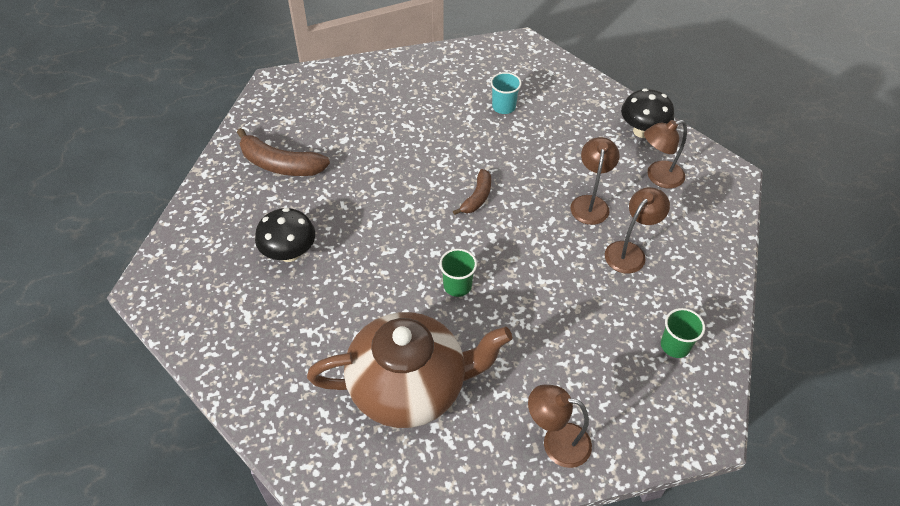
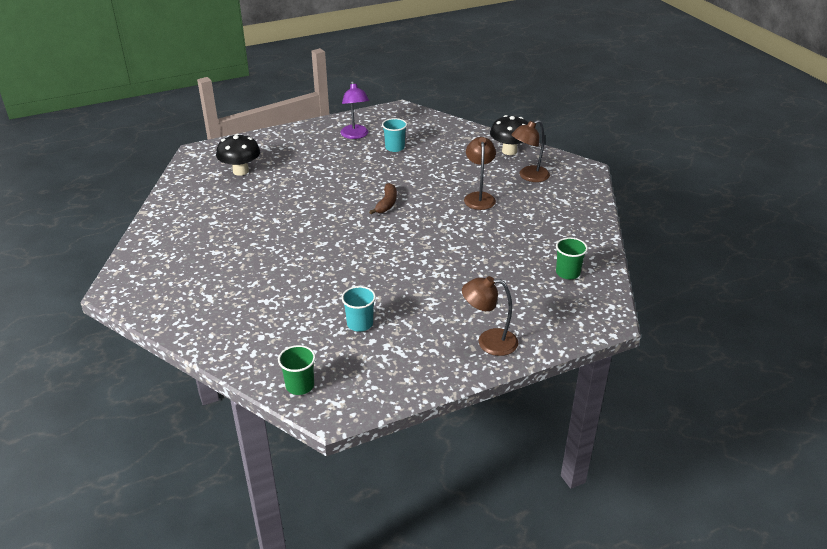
camera: 10 degrees left, 15 degrees down
brown banana [237,128,330,176] -> none
black mushroom [255,208,315,262] -> black mushroom moved to [216,134,260,176]
brown teapot [307,312,512,428] -> turquoise cup [341,286,376,332]
green cup [439,249,477,297] -> green cup moved to [278,345,316,395]
brown lamp [605,187,670,274] -> none
none -> purple lamp [341,81,369,139]

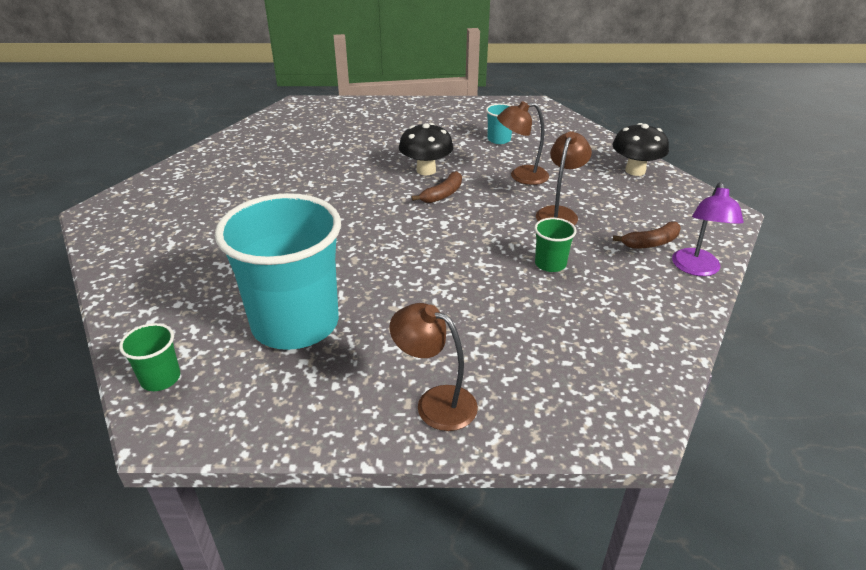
camera: 25 degrees right, 0 degrees up
black mushroom [216,134,260,176] -> black mushroom moved to [399,123,454,175]
purple lamp [341,81,369,139] -> purple lamp moved to [672,182,744,276]
turquoise cup [341,286,376,332] -> turquoise cup [215,193,341,350], size x2.46
brown lamp [512,120,550,182] -> brown lamp moved to [497,101,549,185]
green cup [556,237,588,279] -> green cup moved to [534,218,576,272]
none -> brown banana [613,222,681,249]

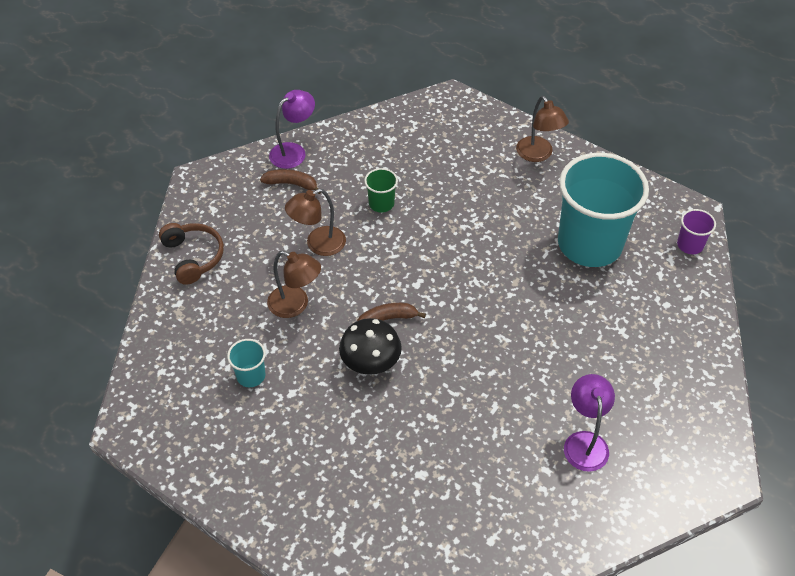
camera: 145 degrees left, 15 degrees up
green cup [119,323,180,391] -> purple cup [677,209,716,254]
black mushroom [612,123,669,176] -> brown headphones [159,223,224,285]
none -> purple lamp [564,374,615,472]

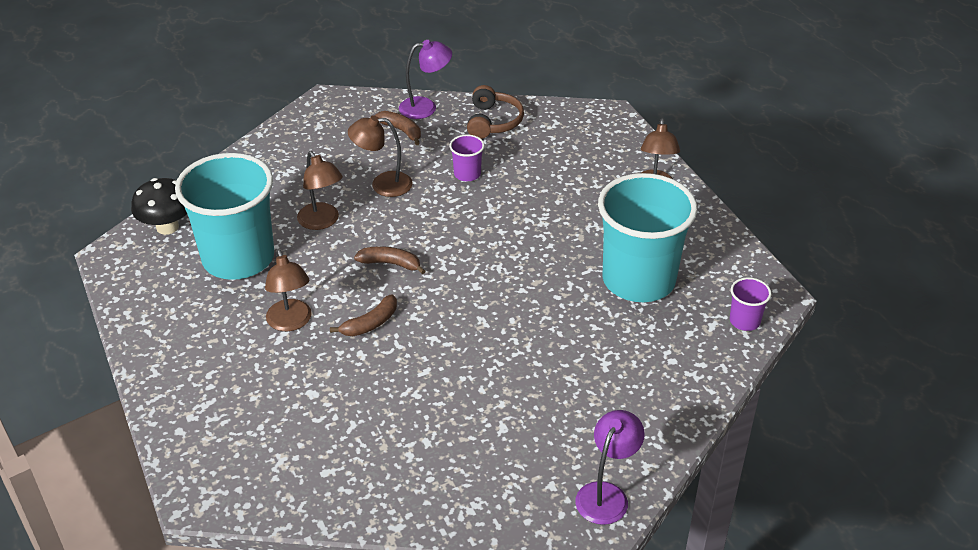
camera: 30 degrees right, 10 degrees down
brown headphones [159,223,224,285] -> brown headphones moved to [467,85,524,139]
turquoise cup [227,339,266,387] -> turquoise cup [175,153,274,280], size x2.46
black mushroom [339,318,402,375] -> black mushroom moved to [131,178,187,235]
green cup [364,168,398,212] -> purple cup [450,135,485,181]
purple lamp [564,374,615,472] -> purple lamp moved to [575,410,645,525]
none -> brown lamp [265,249,312,331]
none -> brown banana [330,294,397,336]

